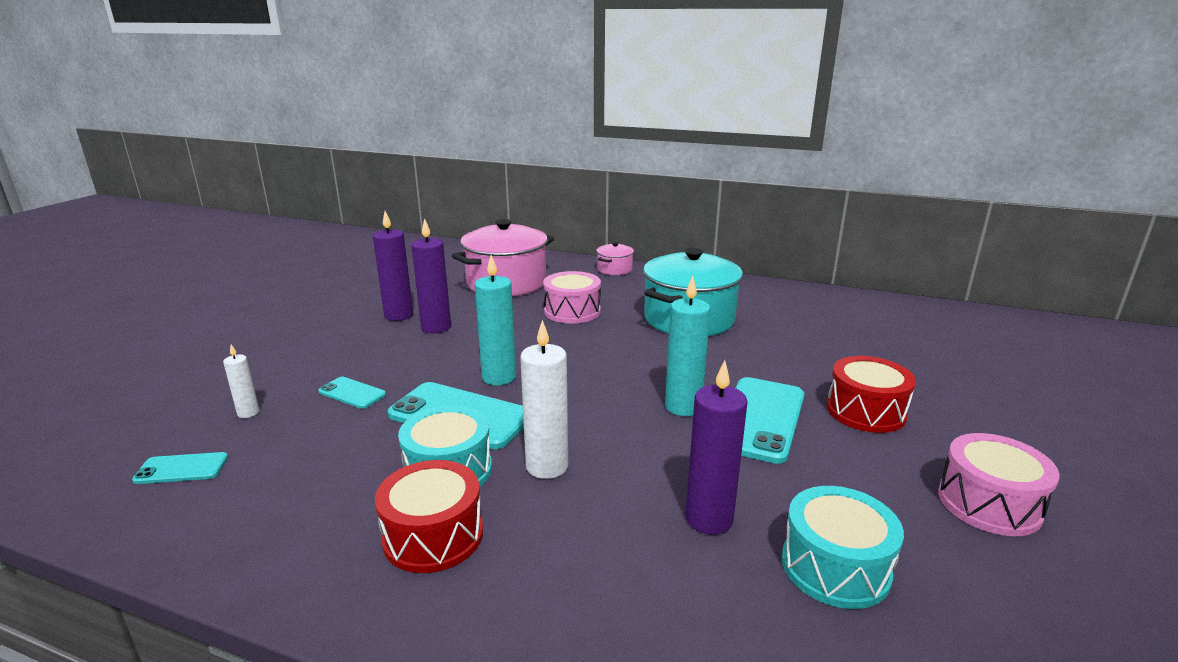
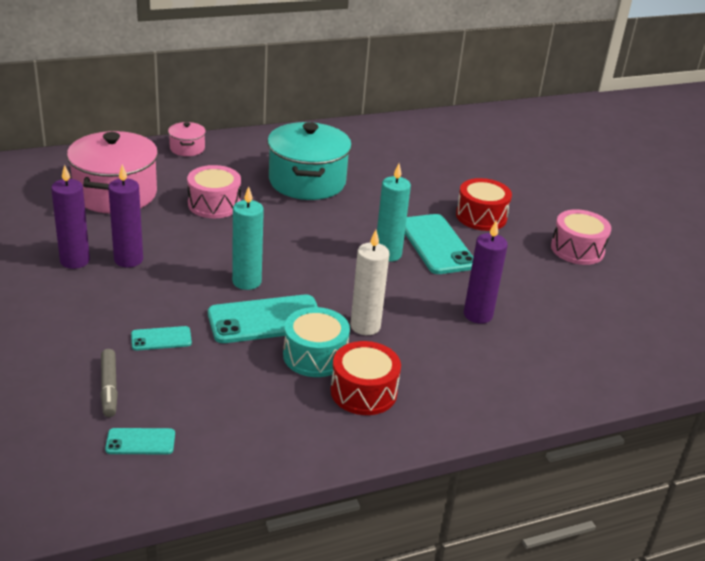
camera: 45 degrees left, 10 degrees up
turquoise phone [132,452,228,484] -> turquoise phone turned 45 degrees clockwise [105,428,175,454]
white candle [223,344,259,418] -> grey marker [101,349,118,417]
turquoise drum [782,486,904,609] -> none

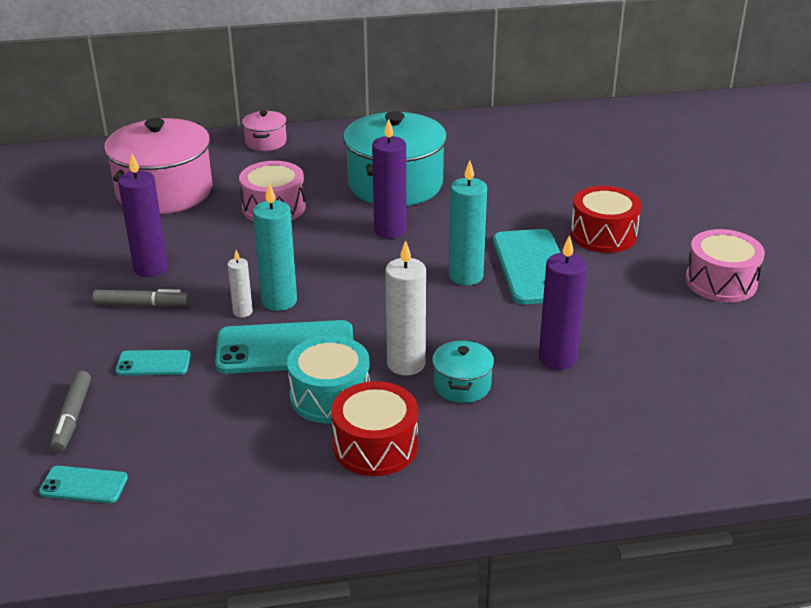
camera: 15 degrees right, 0 degrees up
purple candle [51,165,90,269] -> purple candle moved to [372,119,407,238]
none -> grey marker [92,289,189,307]
none -> white candle [227,250,253,317]
none -> turquoise pot [432,340,494,403]

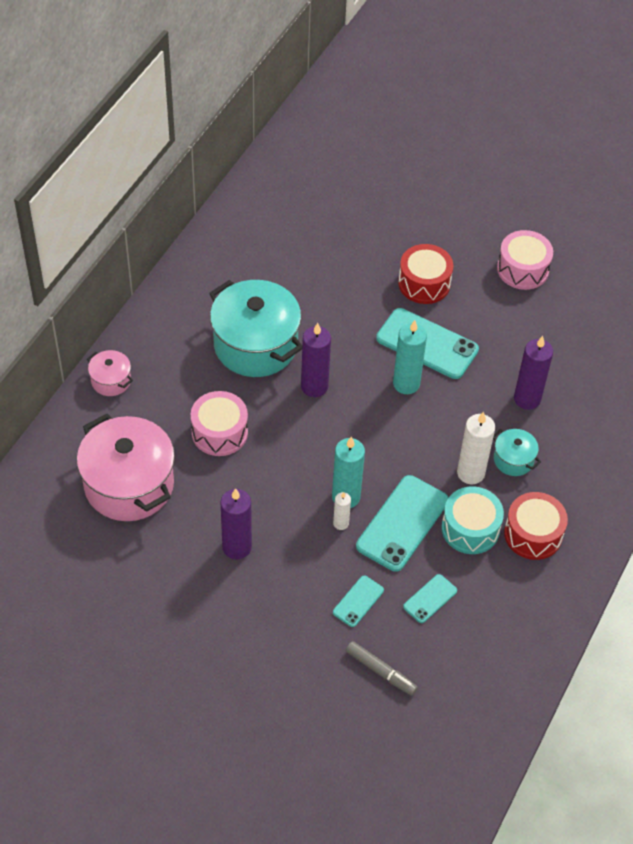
camera: 55 degrees left, 20 degrees up
turquoise phone [39,466,128,503] -> turquoise phone moved to [403,574,457,623]
grey marker [92,289,189,307] -> none

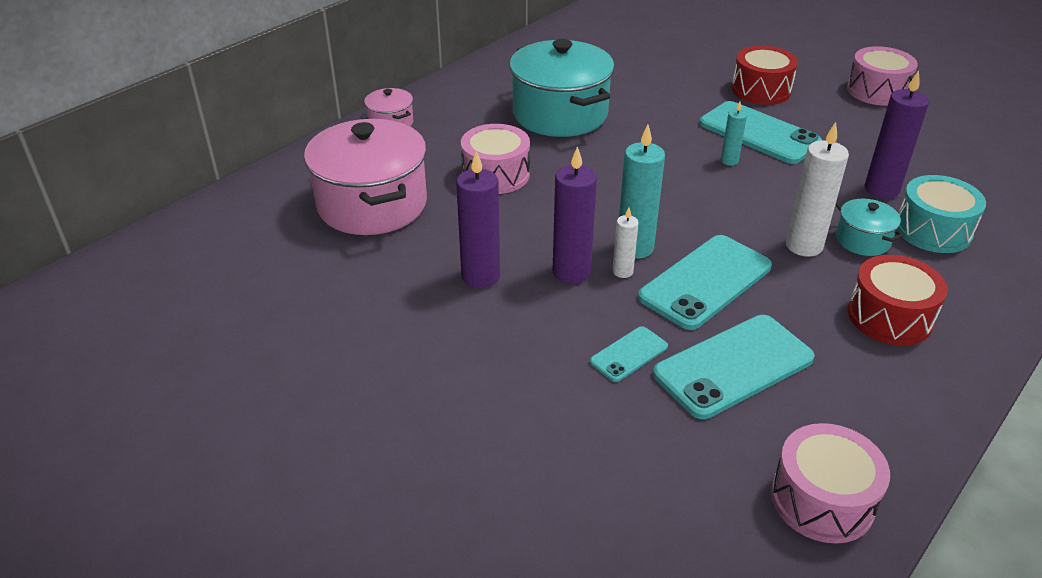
camera: 15 degrees right, 15 degrees down
purple candle [301,323,331,397] -> purple candle moved to [552,146,597,284]
grey marker [346,641,418,696] -> none
turquoise candle [393,320,427,394] -> turquoise candle [721,101,747,166], size x0.54
turquoise phone [403,574,457,623] -> turquoise phone [653,315,815,419], size x1.97
turquoise drum [441,487,504,554] -> turquoise drum moved to [897,175,986,253]
none -> pink drum [771,423,890,544]

